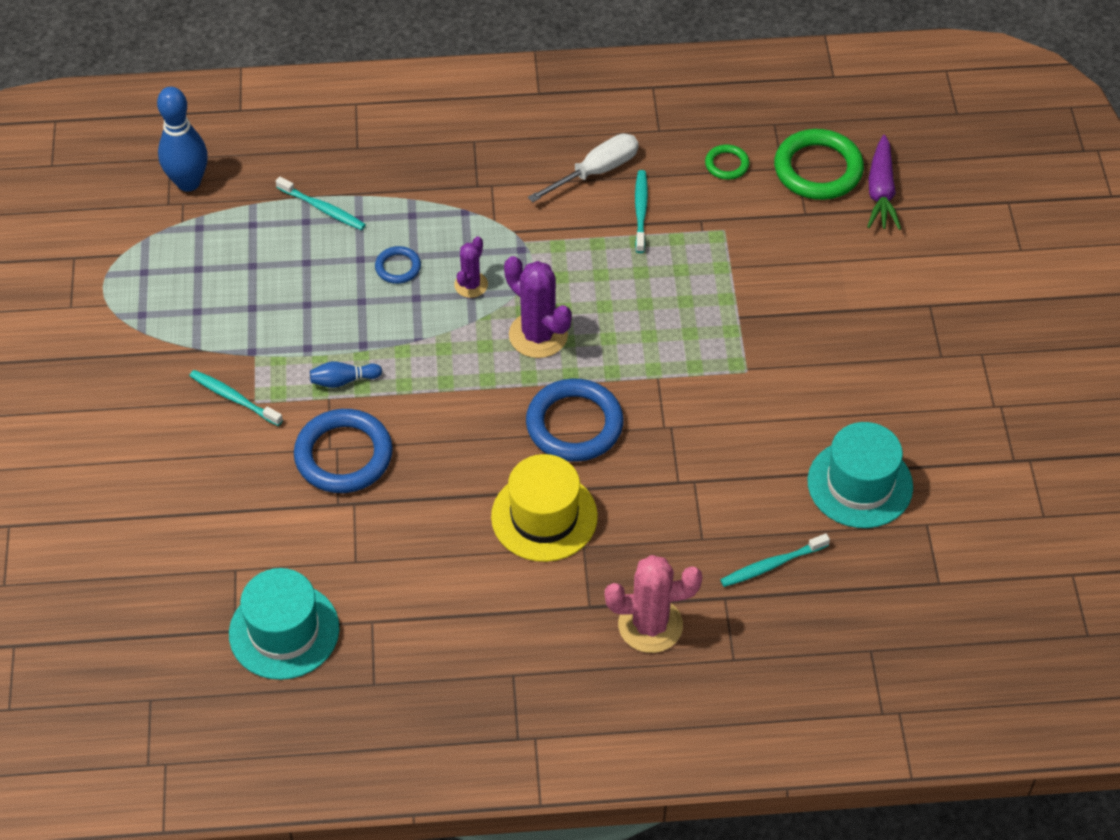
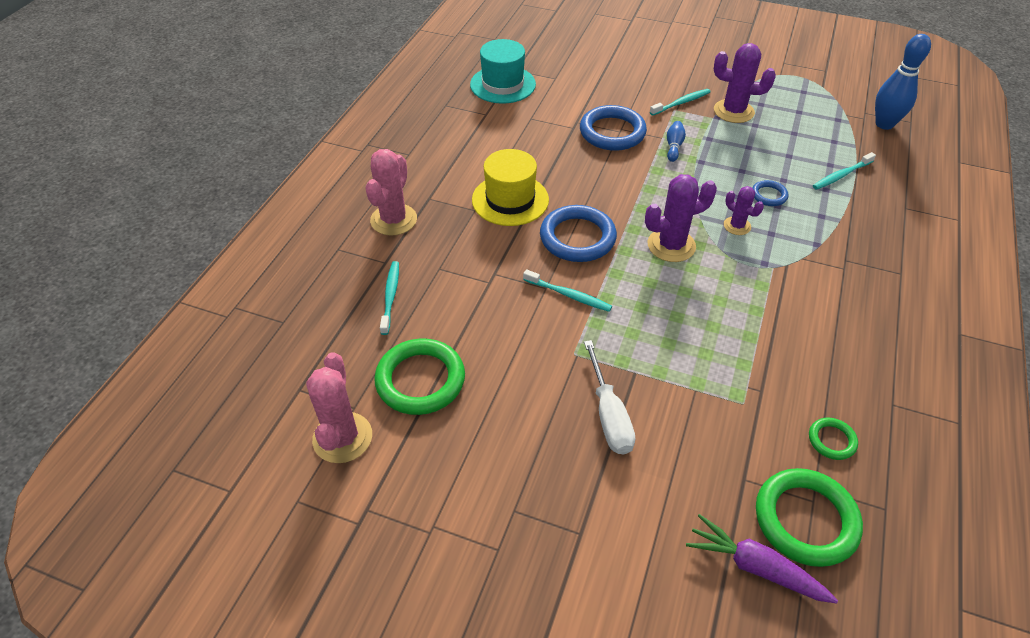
camera: 115 degrees right, 5 degrees down
white screwdriver [528,134,639,203] -> white screwdriver moved to [584,340,635,454]
turquoise toothbrush [635,170,648,253] -> turquoise toothbrush moved to [523,269,612,312]
turquoise hat [808,422,913,528] -> green ring [374,338,465,415]
none -> pink cactus [306,352,372,463]
none -> purple cactus [714,43,776,123]

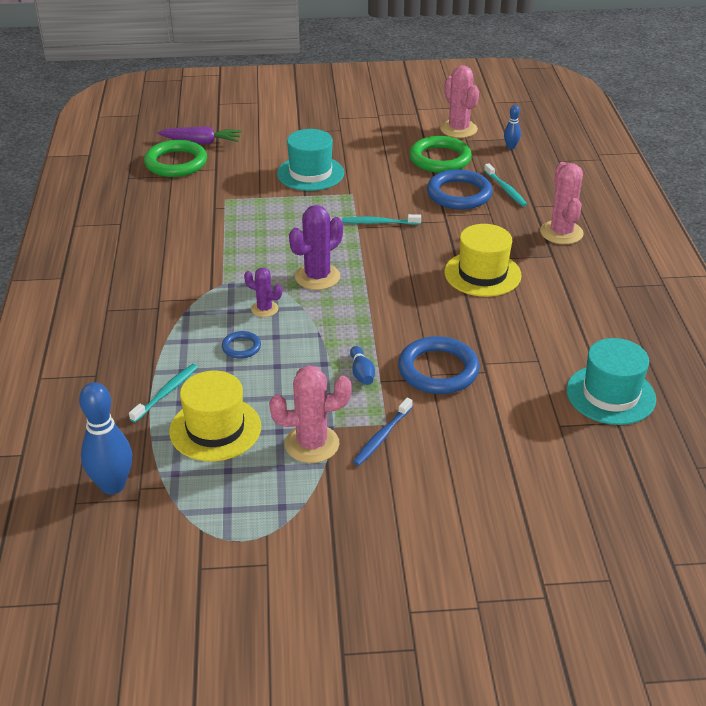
camera: 155 degrees right, 10 degrees down
blue ring [540,205,617,262] -> blue ring moved to [427,169,493,210]
white screwdriver [584,340,635,454] -> turquoise hat [277,129,344,191]
turquoise toothbrush [650,89,710,116] -> blue toothbrush [353,398,413,466]
purple cactus [714,43,776,123] -> pink cactus [269,365,352,463]
green ring [809,418,858,460] -> none
none -> yellow hat [169,371,261,461]
none -> blue bowling pin [504,105,521,149]

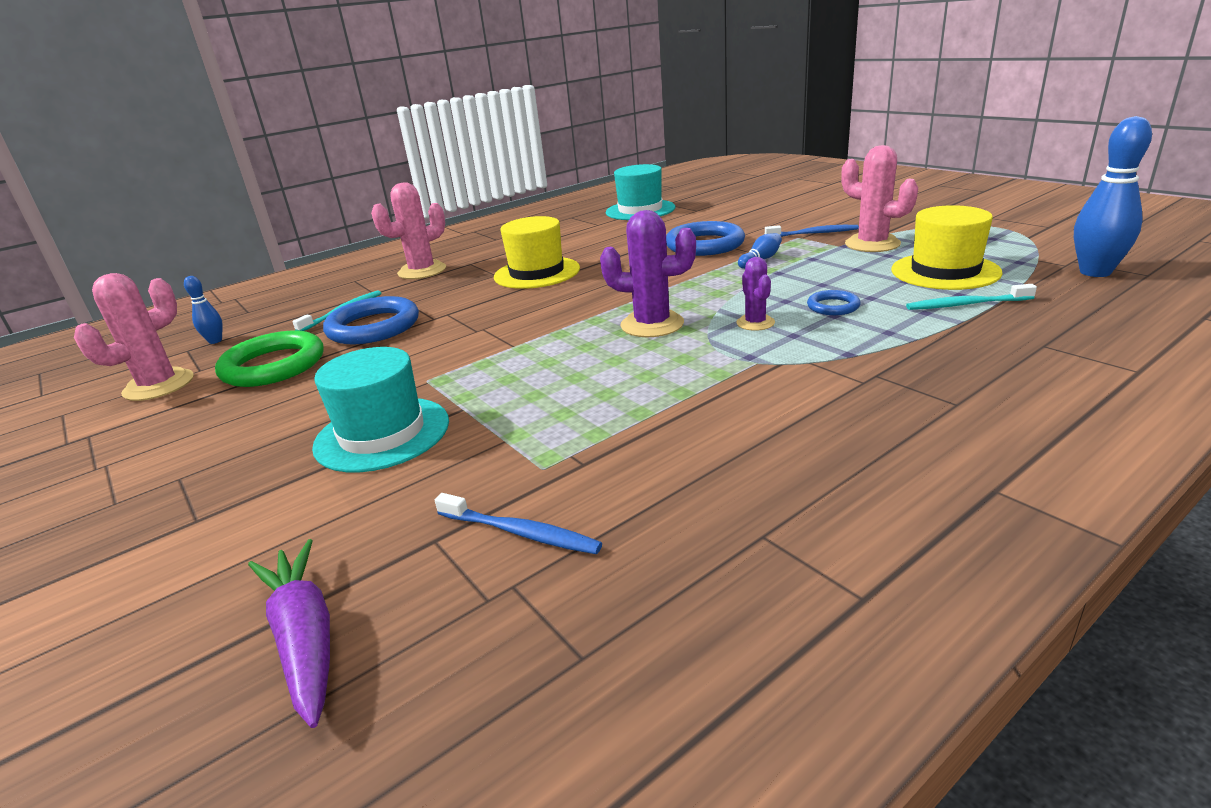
camera: 120 degrees left, 10 degrees down
green ring [144,140,207,177] -> none
turquoise toothbrush [342,214,421,225] -> none
none -> blue toothbrush [435,493,602,554]

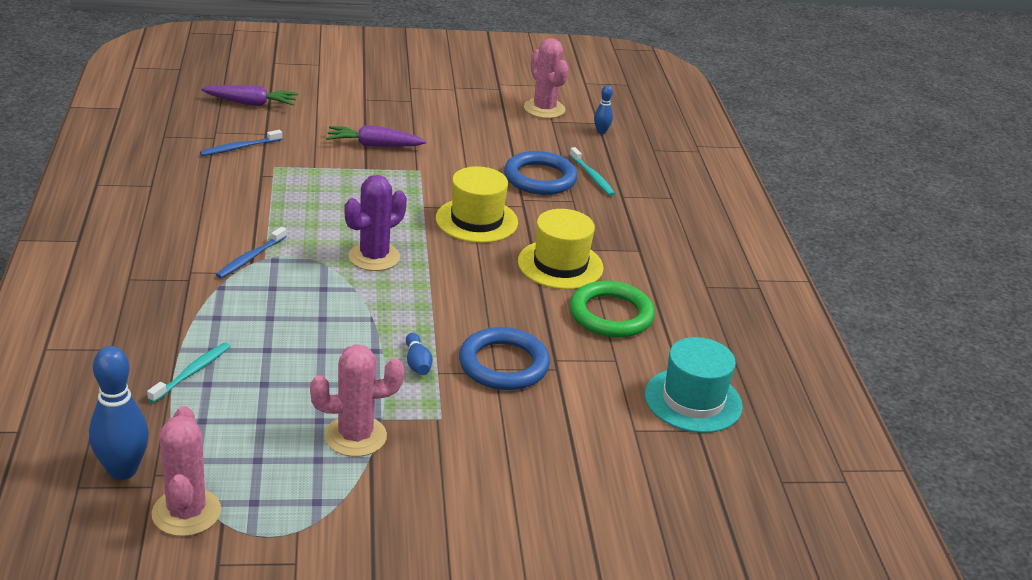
camera: 115 degrees right, 5 degrees up
green ring [215,330,324,387] -> green ring moved to [570,281,655,338]
turquoise hat [312,347,449,472] -> purple carrot [326,125,427,147]
pink cactus [371,182,446,279] -> pink cactus moved to [152,406,221,536]
purple cactus [736,257,775,331] -> none
blue toothbrush [765,225,859,237] -> blue toothbrush moved to [216,227,287,278]
blue ring [807,290,860,315] -> none
yellow hat [891,205,1003,290] -> yellow hat moved to [436,166,518,243]

